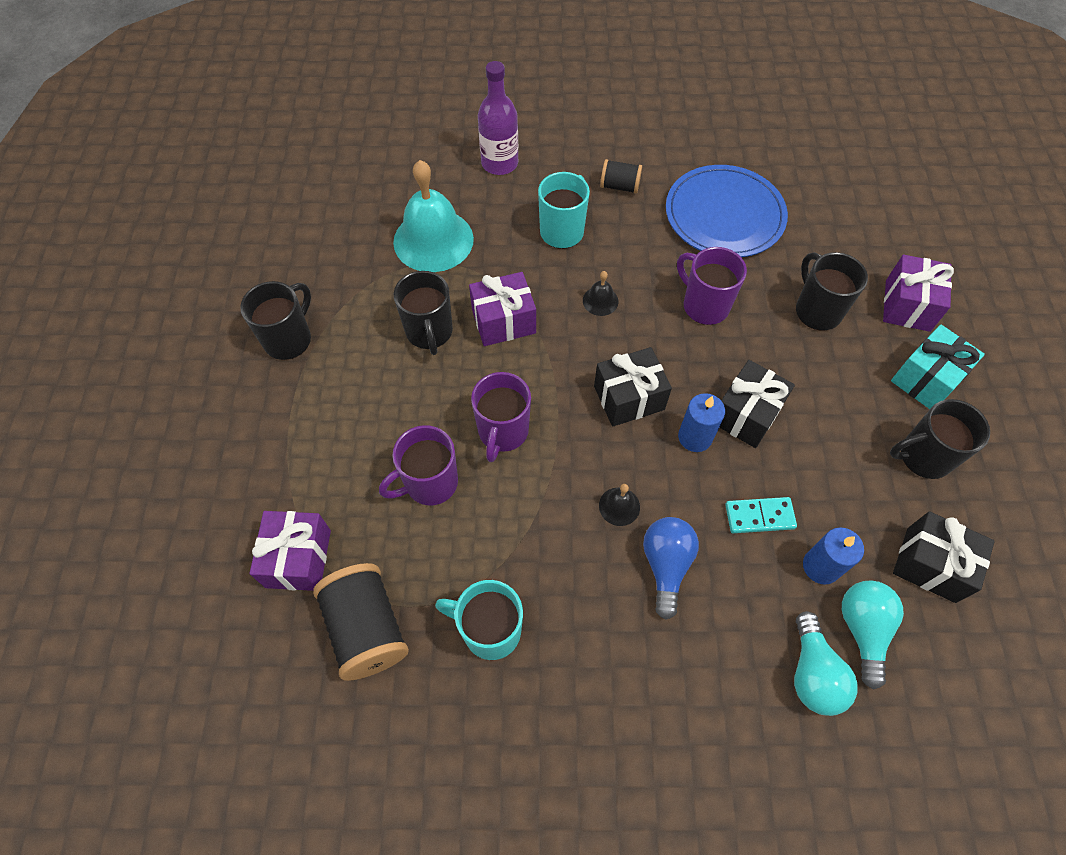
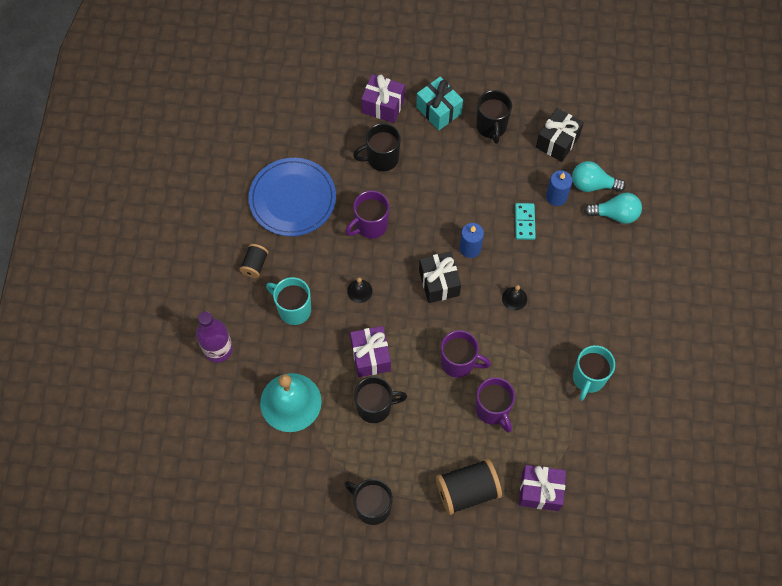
camera: 85 degrees left, 5 degrees up
black spool [313,563,409,681] -> black spool moved to [436,459,502,515]
blue light bulb [643,517,699,620] -> none
black gift [719,360,795,448] -> none

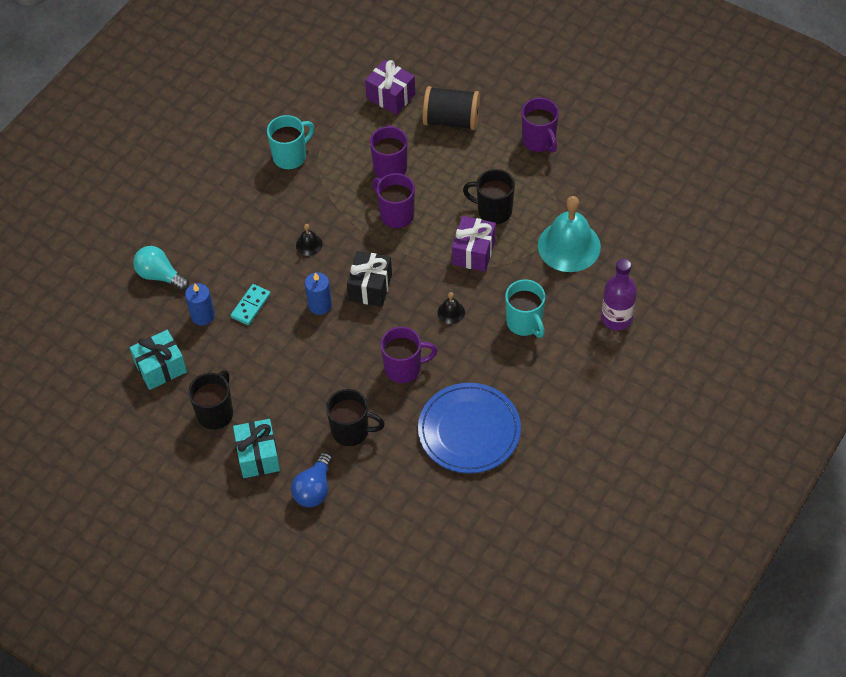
camera: 150 degrees left, 10 degrees down
black spool [239,244,268,278] -> none
black mug [344,479,393,525] -> purple mug [522,98,559,153]
purple gift [361,74,405,123] -> blue light bulb [291,452,332,507]
black gift [536,108,584,162] -> turquoise gift [130,330,187,390]
turquoise light bulb [572,161,626,192] -> none

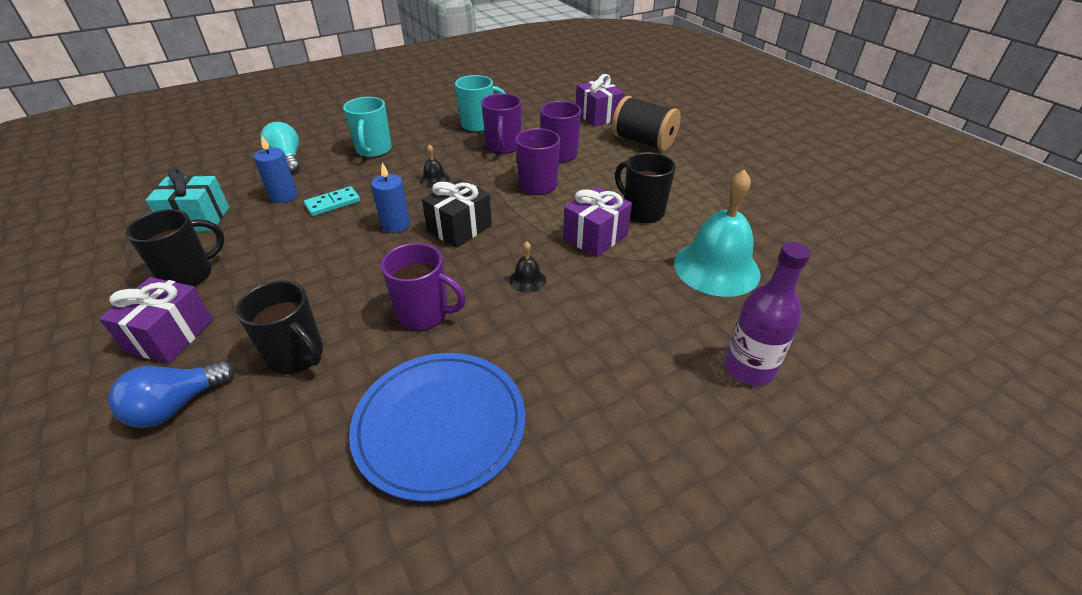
camera: 25 degrees right, 15 degrees down
turquoise gift [233,419,280,478] -> purple gift [99,277,213,363]
turquoise mug [505,279,545,338] -> turquoise mug moved to [343,97,392,158]
purple mug [522,98,559,153] -> purple mug moved to [481,93,522,154]

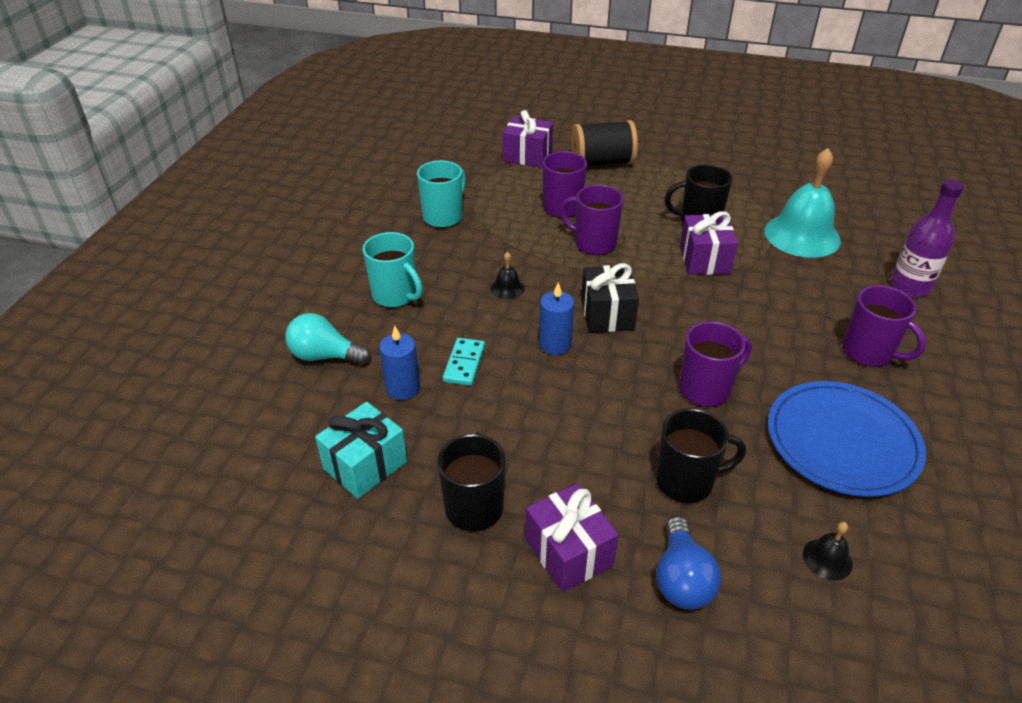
camera: 45 degrees left, 0 degrees up
purple mug [481,93,522,154] -> purple mug moved to [843,285,926,367]
black bell [509,241,546,293] -> black bell moved to [803,522,852,581]

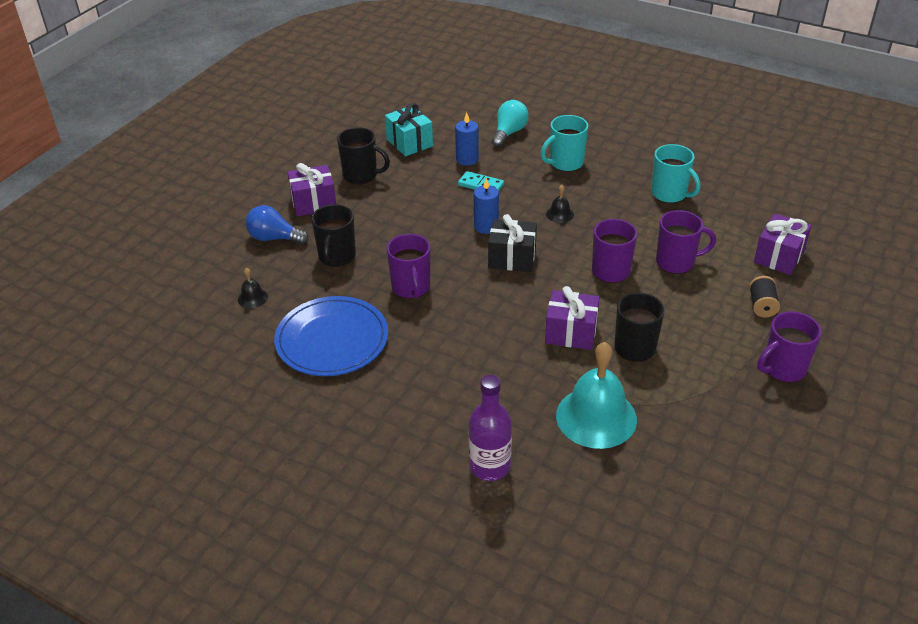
camera: 105 degrees right, 0 degrees up
black spool [571,120,638,166] -> black spool [749,276,780,317], size x0.55
purple mug [843,285,926,367] -> purple mug moved to [757,312,821,383]

